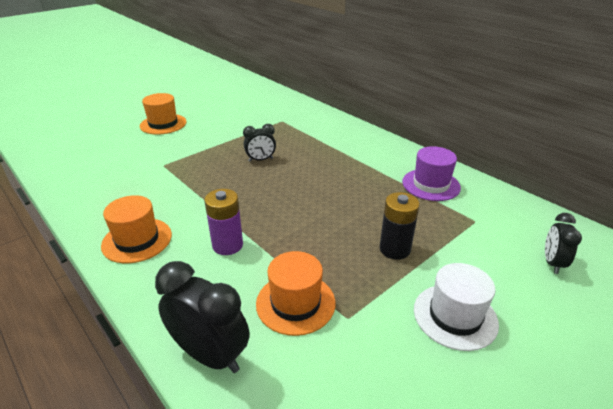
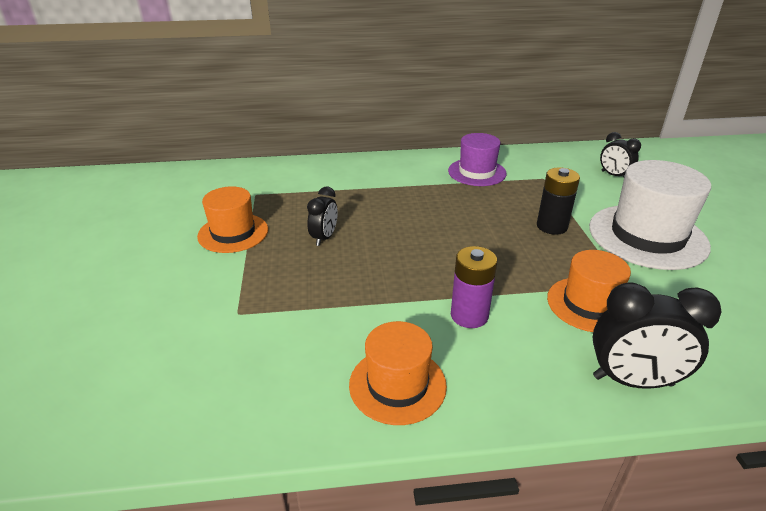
camera: 55 degrees left, 0 degrees up
orange hat [140,93,187,135] -> orange hat moved to [197,186,268,253]
black clock [155,261,249,373] -> black clock turned 150 degrees counterclockwise [593,282,722,389]
white hat [414,263,499,351] -> white hat [589,160,711,270], size x1.61

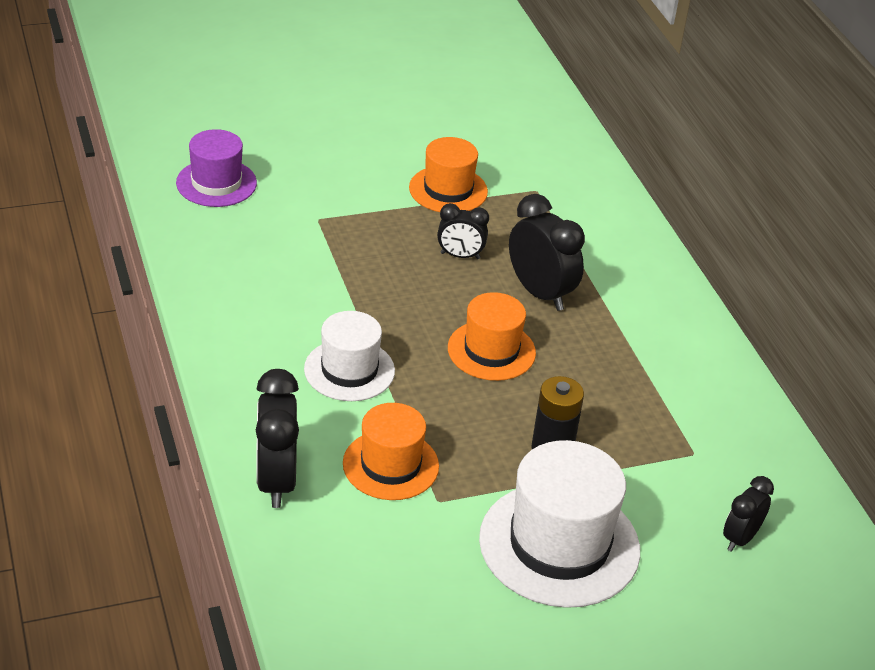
camera: 75 degrees right, 5 degrees up
orange hat [349,321,447,425] -> orange hat moved to [448,292,536,381]
purple hat [448,133,507,186] -> purple hat moved to [176,129,257,207]
purple battery [451,246,497,328] -> white hat [304,311,395,401]
none -> black clock [509,194,585,311]

